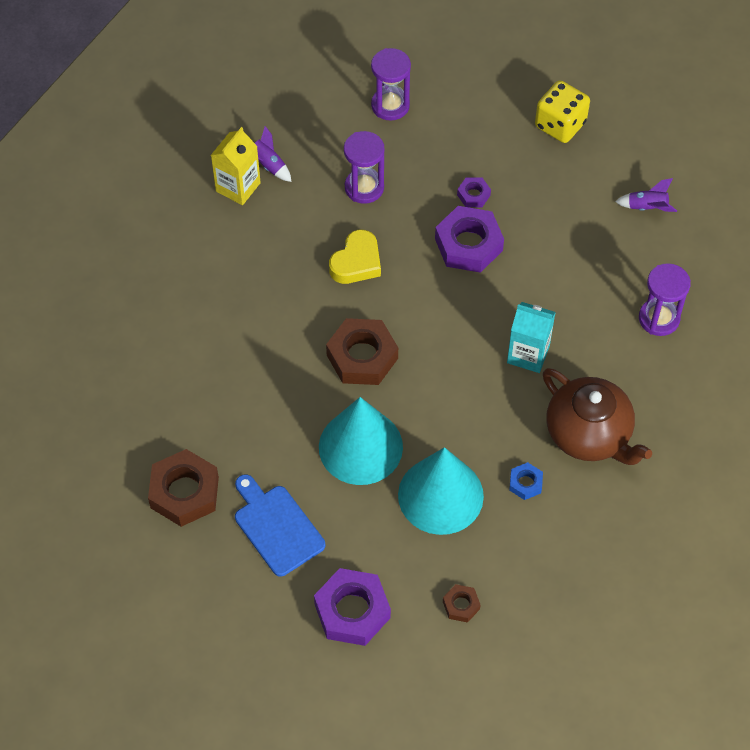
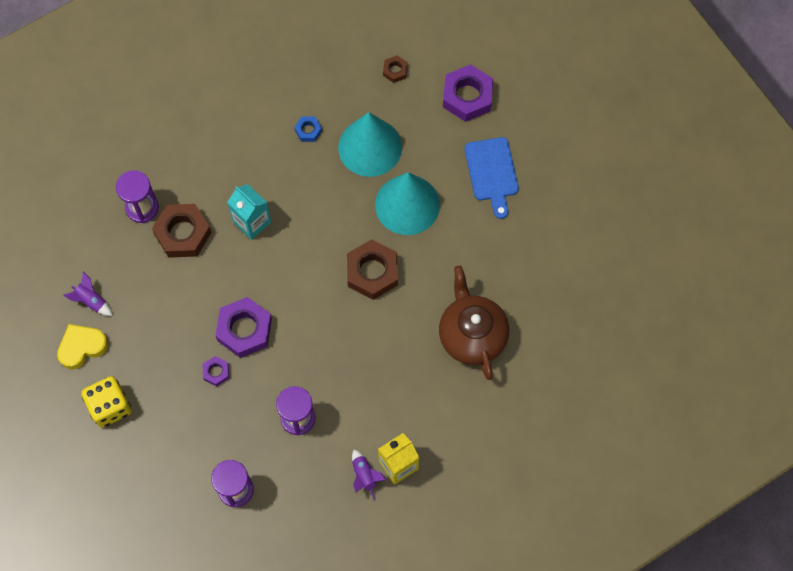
camera: 155 degrees left, 10 degrees up
brown nut [148,449,219,527] -> brown nut moved to [152,204,212,258]
yellow heart [329,230,381,284] -> yellow heart moved to [57,324,108,370]
brown teapot [543,368,652,465] -> brown teapot moved to [439,266,509,380]

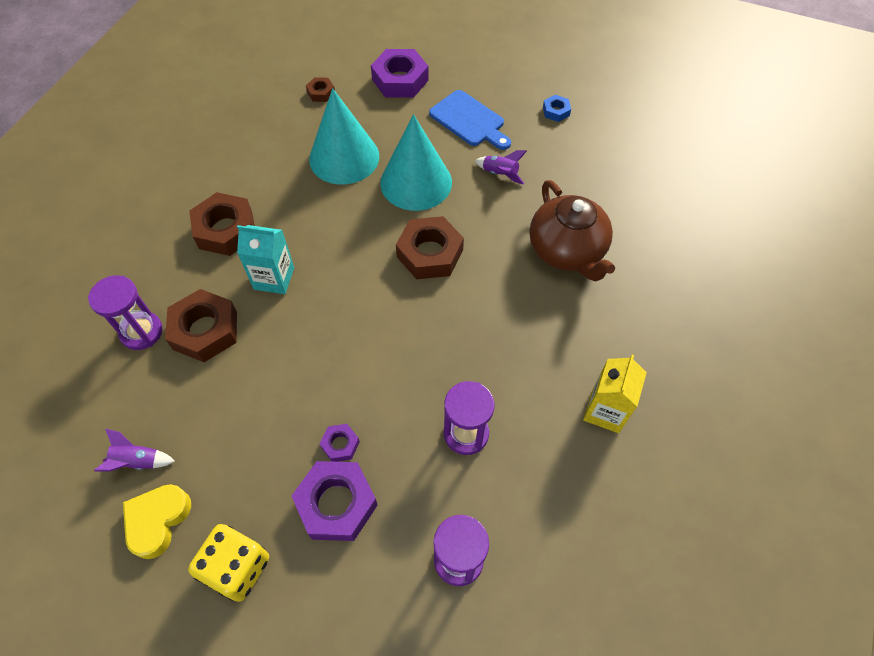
camera: 35 degrees left, 10 degrees down
purple nut [215,297,272,358] -> purple nut moved to [292,461,378,541]
blue nut [294,116,322,142] -> blue nut moved to [543,95,571,122]
purple rocket [352,450,386,500] -> purple rocket moved to [475,150,527,185]
brown teapot [439,266,509,380] -> brown teapot turned 150 degrees counterclockwise [530,180,615,282]
none -> brown nut [189,192,255,256]

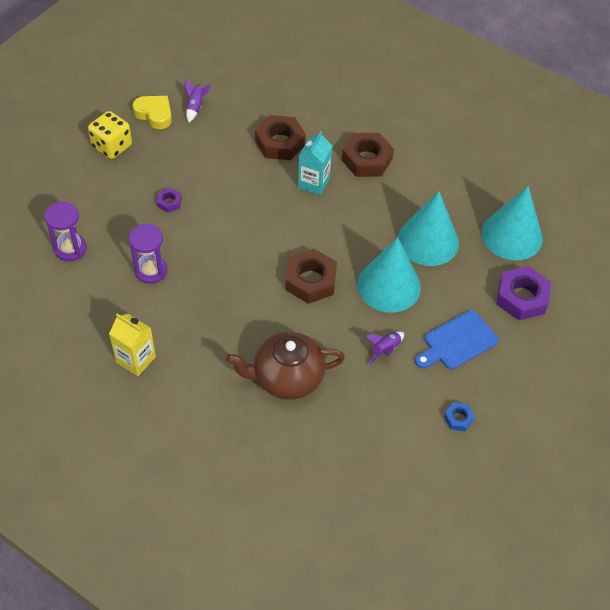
camera: 100 degrees right, 5 degrees down
purple hourglass [88,275,163,350] -> none
purple nut [292,461,378,541] -> none
brown nut [306,77,335,102] -> turquoise cone [481,186,543,261]

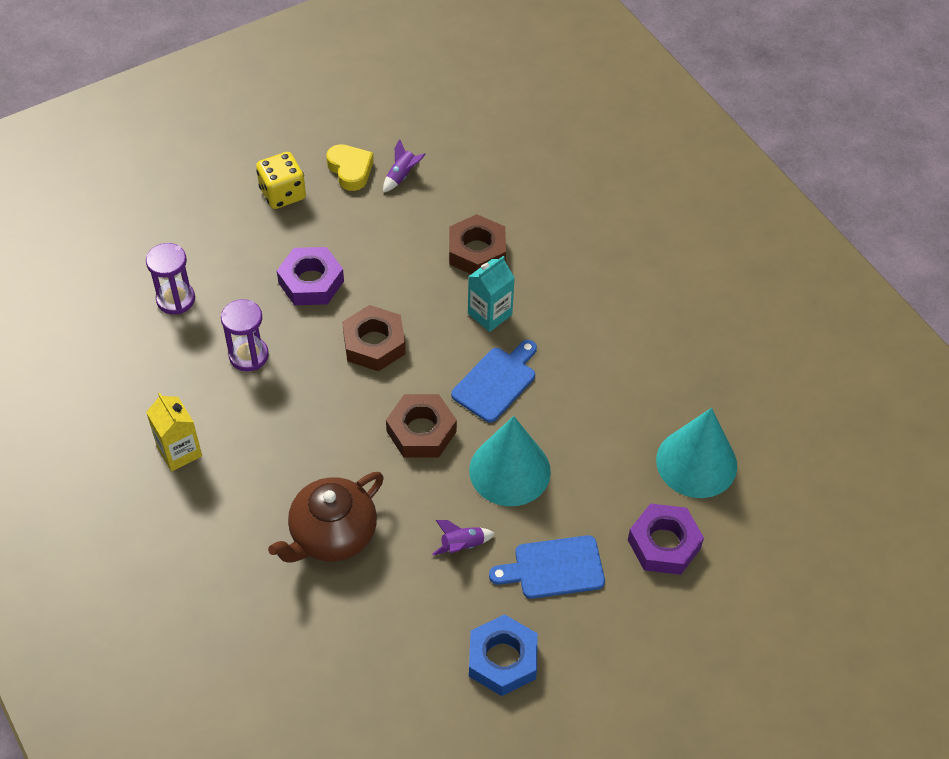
camera: 25 degrees right, 0 degrees up
purple nut [157,188,182,213] -> purple nut [277,247,344,305], size x2.03
brown teapot [226,332,345,400] -> brown teapot turned 60 degrees counterclockwise [268,472,384,563]
brown nut [342,133,394,177] -> brown nut moved to [342,305,406,371]
turquoise cone [398,191,459,266] -> none
blue nut [444,402,475,431] -> blue nut [469,614,538,696], size x2.03
none -> blue cutting board [451,340,537,423]

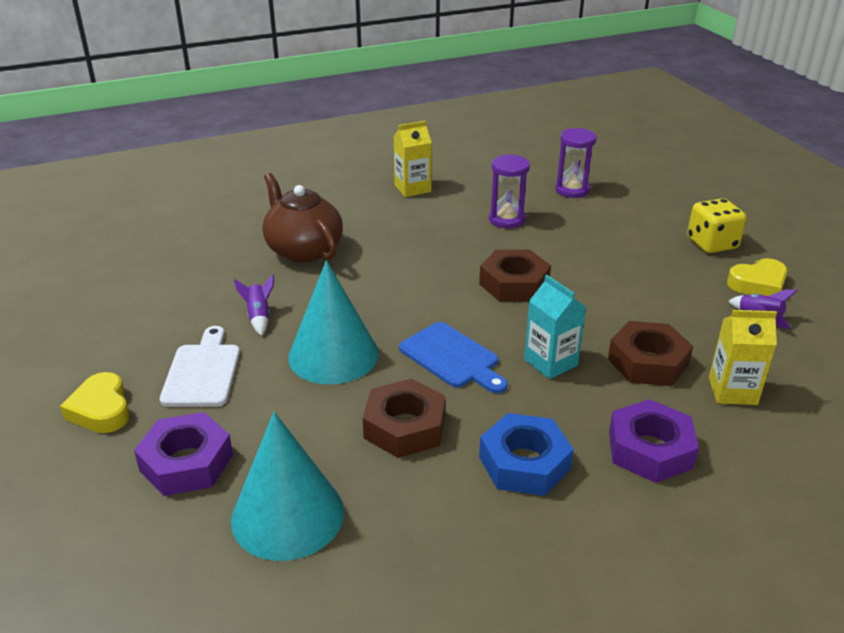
camera: 100 degrees right, 20 degrees down
purple nut [277,247,344,305] -> purple nut moved to [609,399,699,483]
brown nut [386,394,457,458] -> brown nut moved to [363,379,446,458]
blue nut [469,614,538,696] -> blue nut moved to [479,413,574,496]
blue cutting board [489,535,605,599] -> white cutting board [160,326,240,407]
none -> yellow heart [60,372,130,433]
none -> yellow carton [709,310,777,405]

